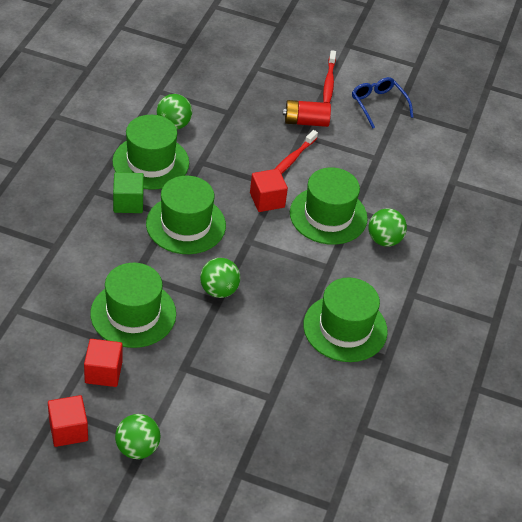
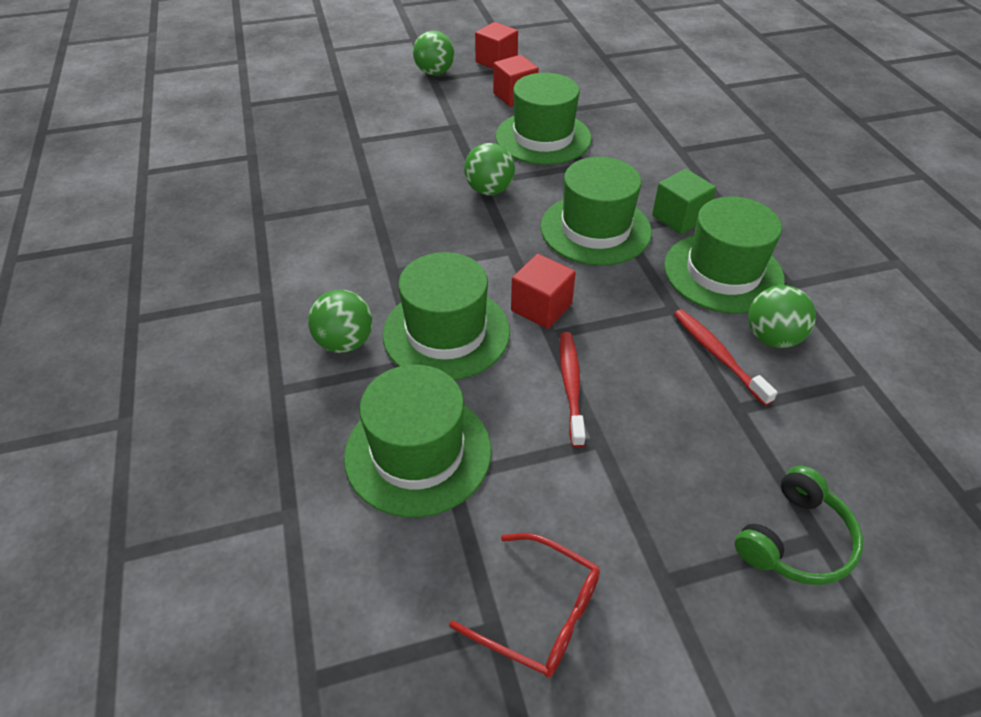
camera: 150 degrees right, 0 degrees up
red battery [283,100,331,127] -> none
green hat [303,278,388,362] -> green hat moved to [344,365,491,517]
red toothbrush [323,50,336,103] -> red toothbrush moved to [674,309,777,406]
blue glasses [352,77,414,129] -> red glasses [449,533,600,678]
none -> green headphones [735,465,863,585]

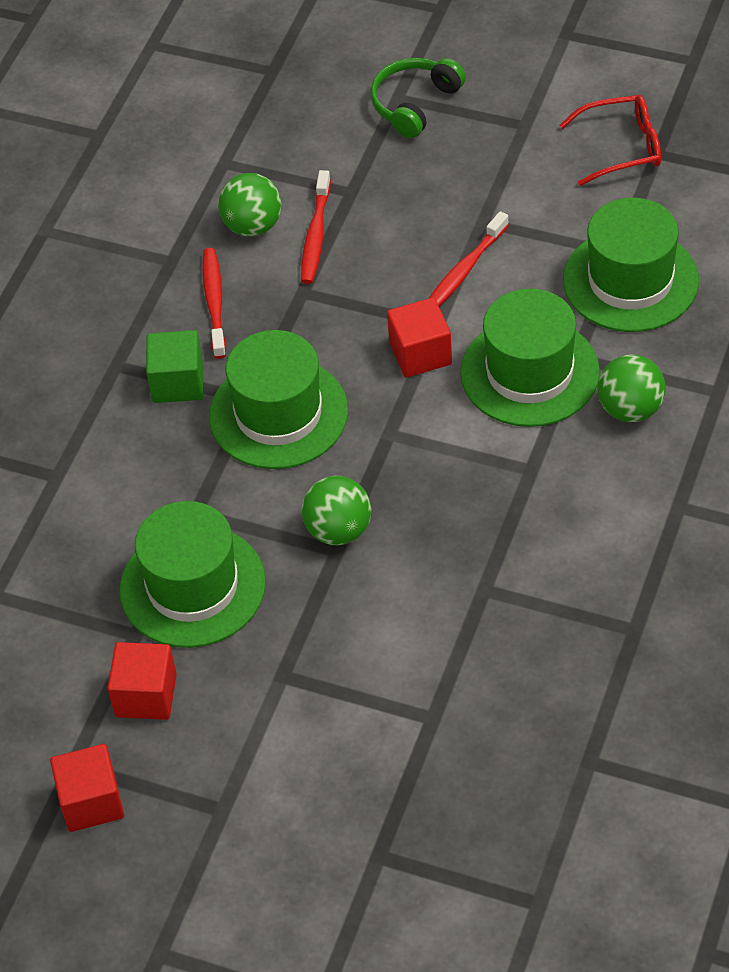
camera: 140 degrees left, 5 degrees up
green ball [413,30,454,76] -> none
red glasses [449,533,600,678] -> red glasses turned 105 degrees clockwise [560,95,661,186]
green hat [664,197,785,314] -> red toothbrush [202,248,226,359]
green headphones [735,465,863,585] -> green headphones turned 45 degrees counterclockwise [370,58,466,138]

